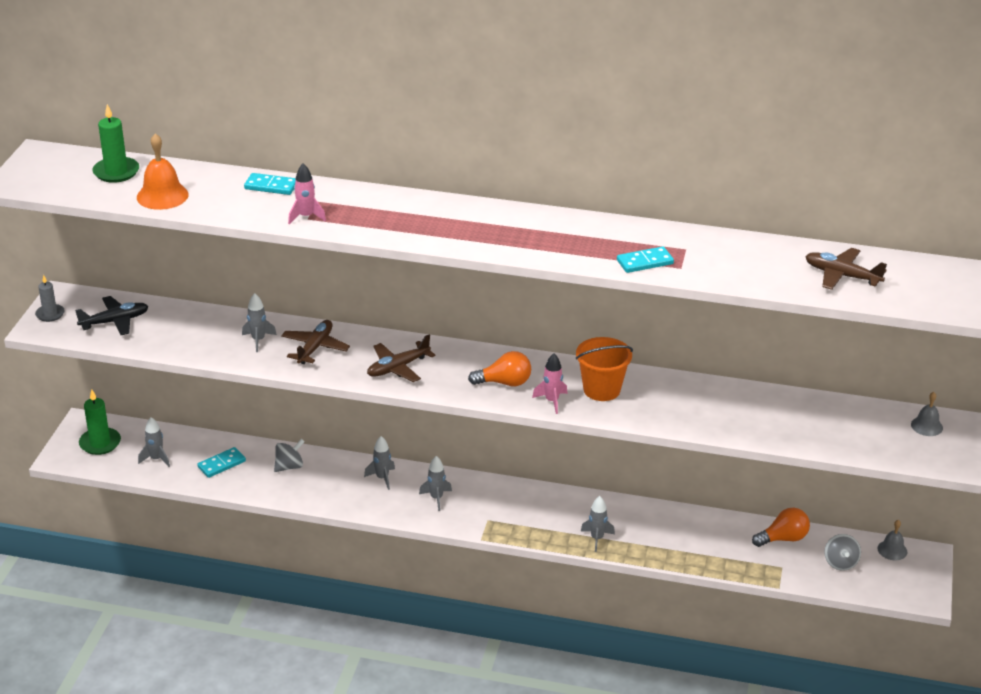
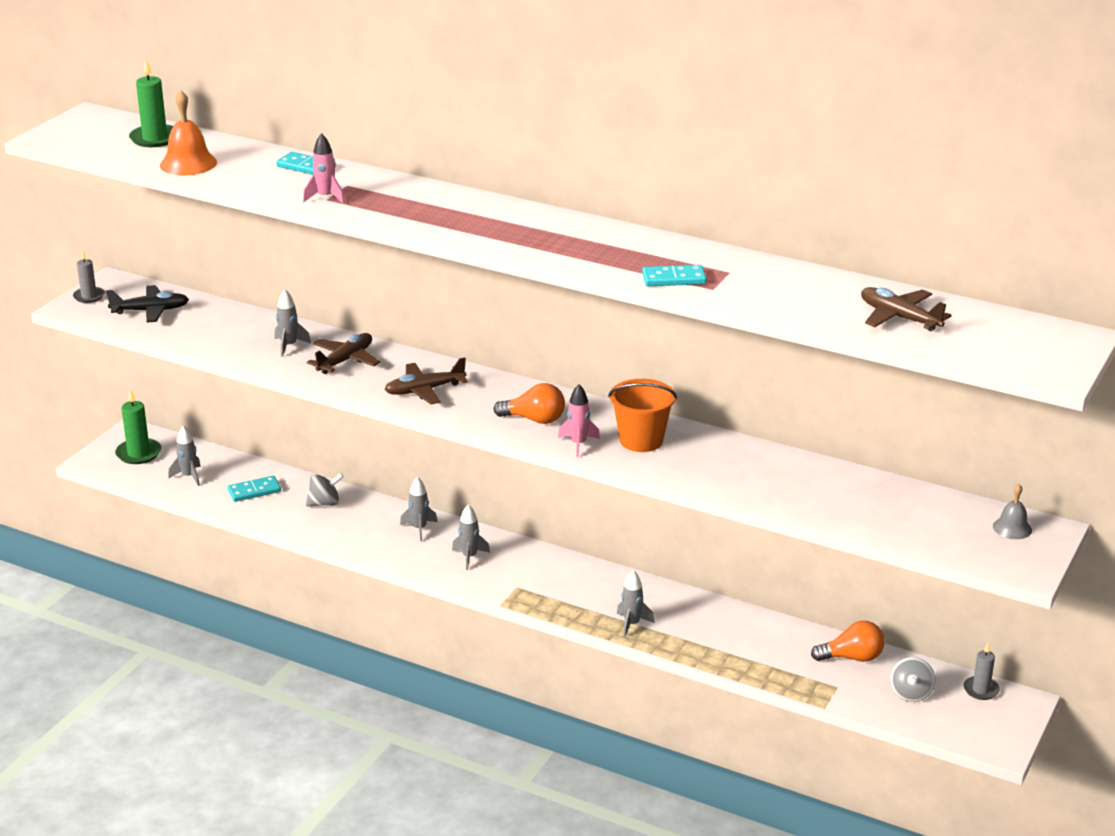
camera: 15 degrees right, 5 degrees down
grey bell [878,520,907,560] -> grey candle [963,643,1000,700]

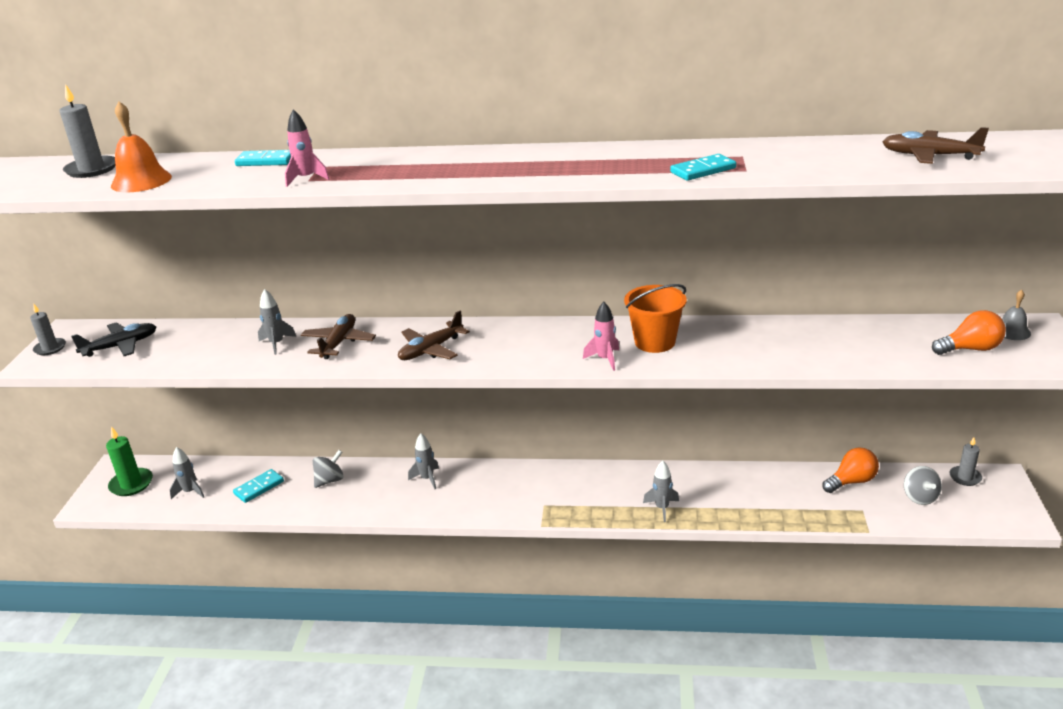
camera: 20 degrees left, 0 degrees up
green candle [129,60,173,147] -> grey candle [60,84,115,178]
grey rocket [452,504,490,570] -> none
orange light bulb [493,383,565,424] -> orange light bulb moved to [932,310,1006,355]

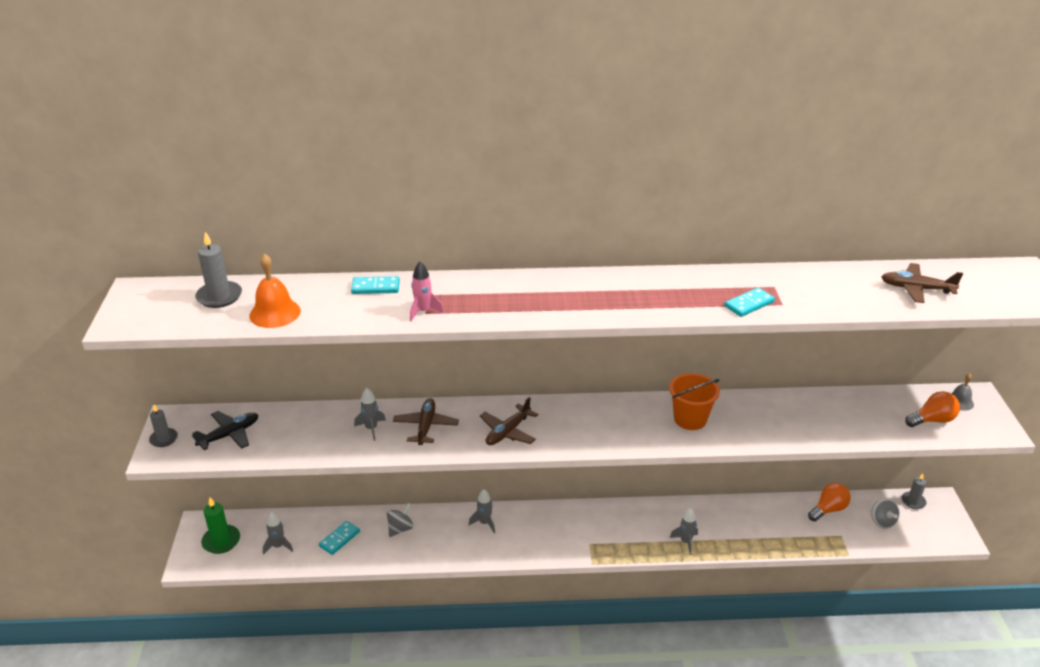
camera: 10 degrees left, 5 degrees up
pink rocket [583,302,619,371] -> none

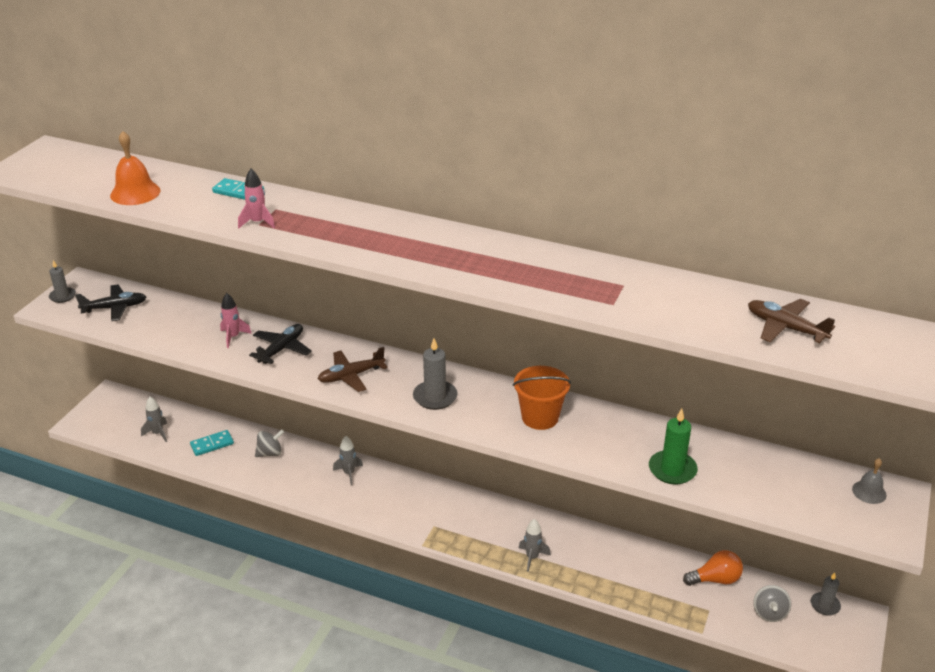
camera: 25 degrees right, 0 degrees up
grey candle [195,232,242,308] -> grey candle moved to [413,338,458,410]
green candle [201,497,240,554] -> green candle moved to [649,408,698,485]
grey rocket [354,388,386,441] -> pink rocket [220,293,252,348]
brown plane [393,398,459,445] -> black plane [249,324,312,364]
turquoise domino [725,287,775,317] -> none
orange light bulb [905,391,960,427] -> none

